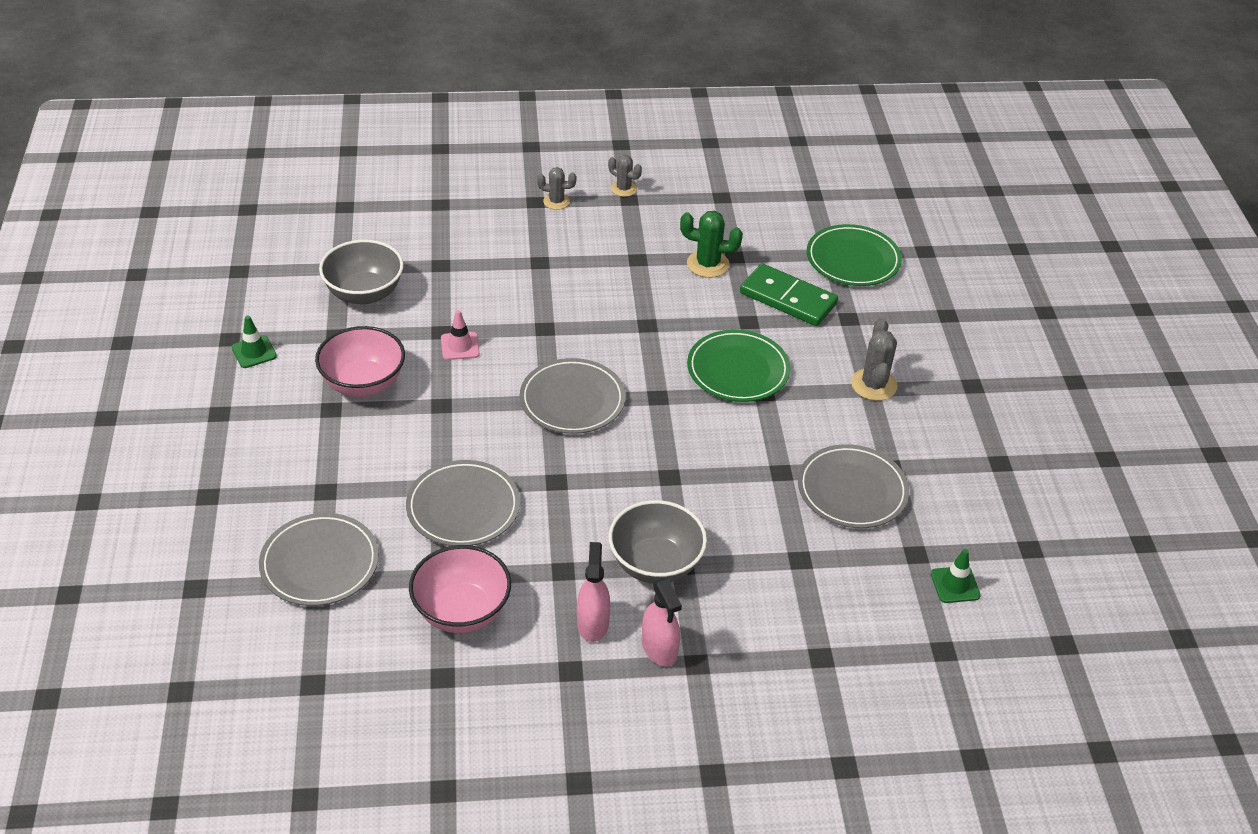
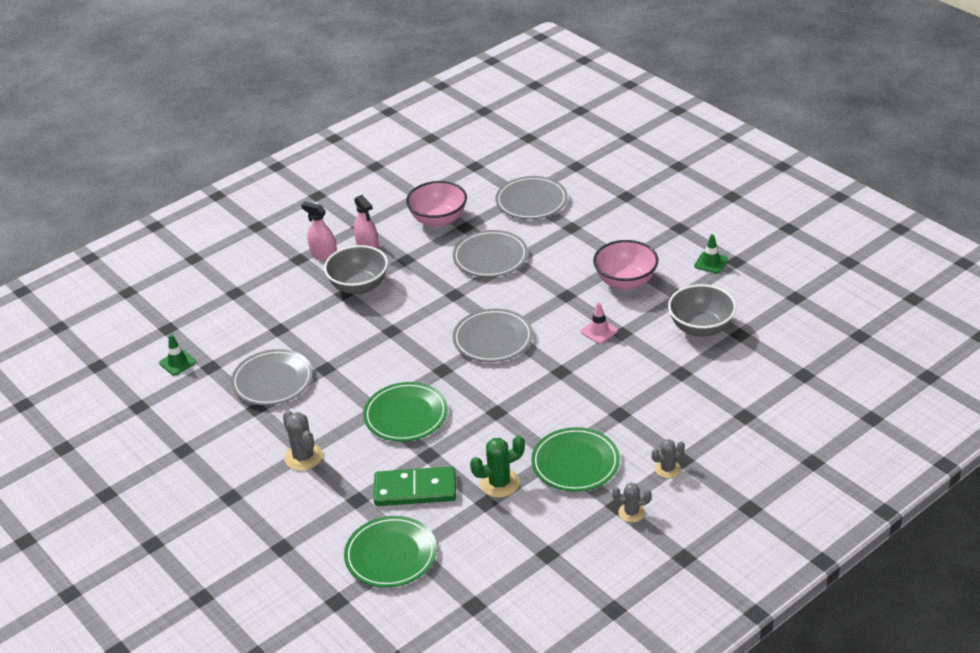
camera: 150 degrees right, 5 degrees down
none -> green plate [531,427,620,492]

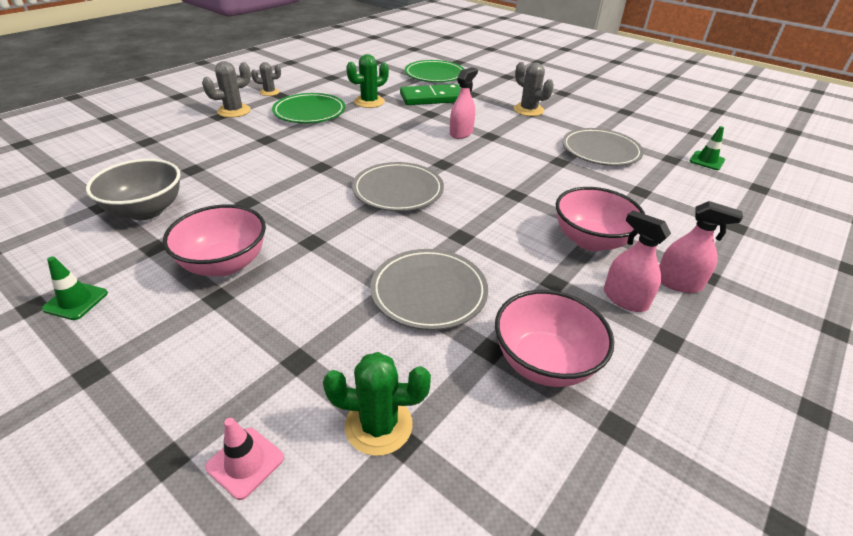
camera: 165 degrees right, 0 degrees up
grey bowl [324,245,388,295] -> pink bowl [556,187,645,251]
green plate [363,382,448,442] -> pink spray bottle [450,67,478,139]
grey plate [495,176,568,219] -> green cactus [323,352,431,456]
pink traffic cone [580,302,618,344] -> pink traffic cone moved to [205,418,284,500]
grey cactus [651,439,685,478] -> grey cactus [202,61,251,118], size x1.53

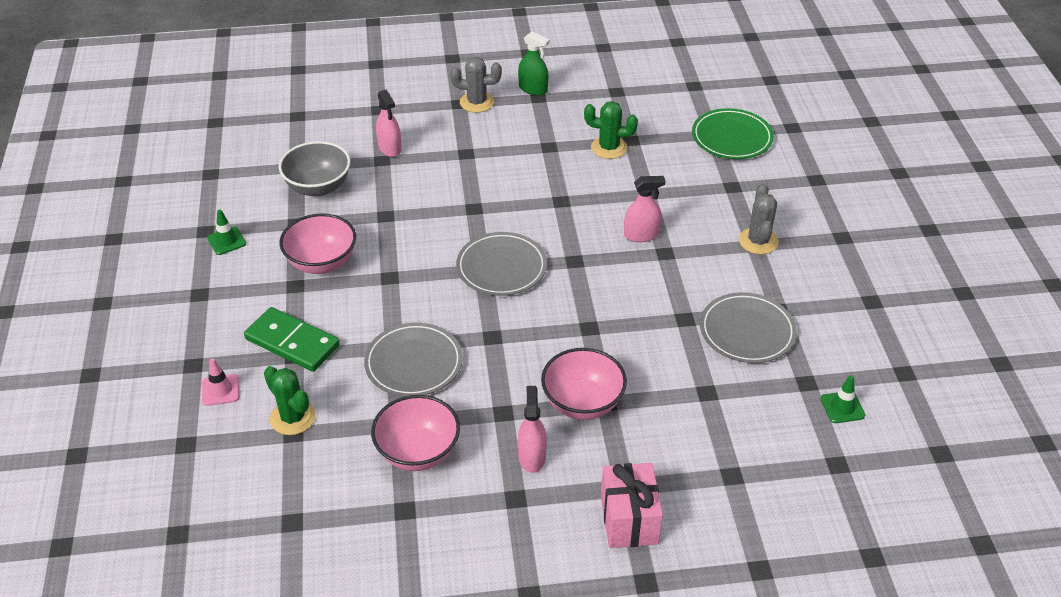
camera: 45 degrees right, 5 degrees up
grey cactus [251,62,281,96] -> green spray bottle [518,32,550,96]
green plate [272,93,346,123] -> none
green domino [400,84,461,105] -> green domino moved to [244,307,340,372]
pink spray bottle [659,201,743,293] -> pink spray bottle moved to [376,89,402,157]
none -> pink gift [601,463,663,548]

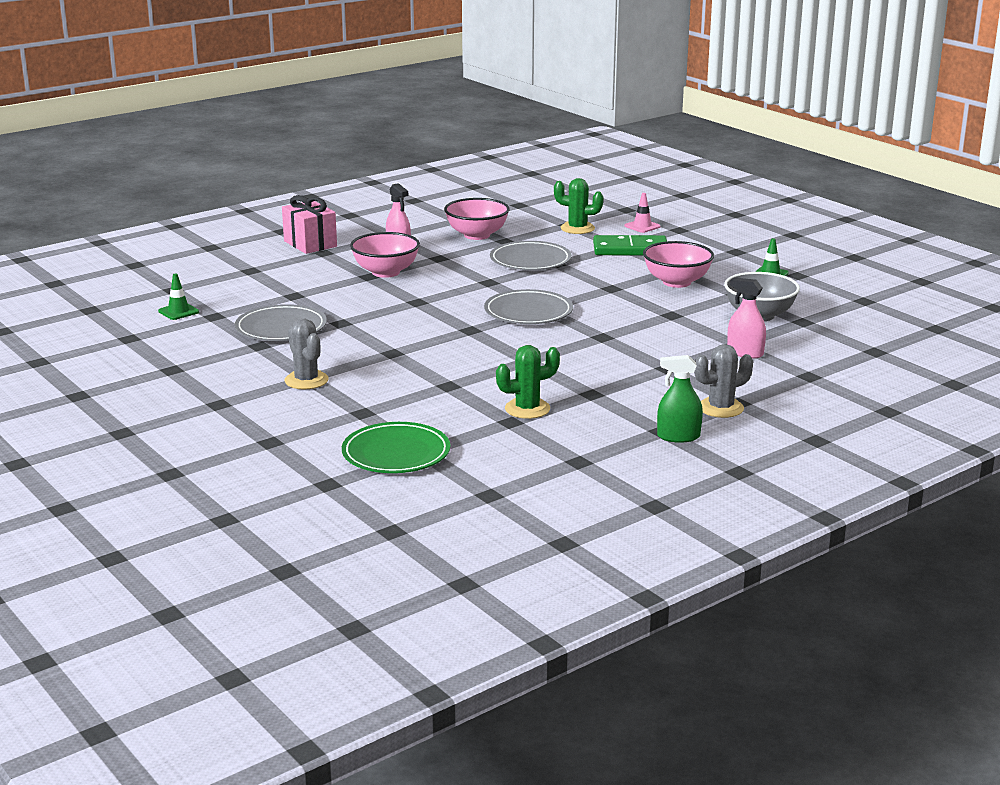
camera: 150 degrees right, 20 degrees down
pink spray bottle [624,176,665,242] -> none

